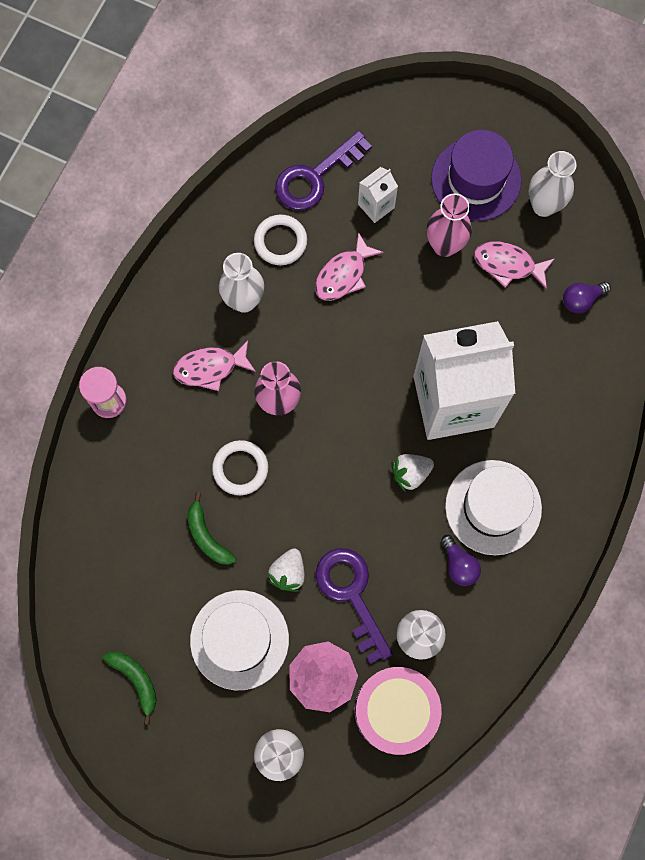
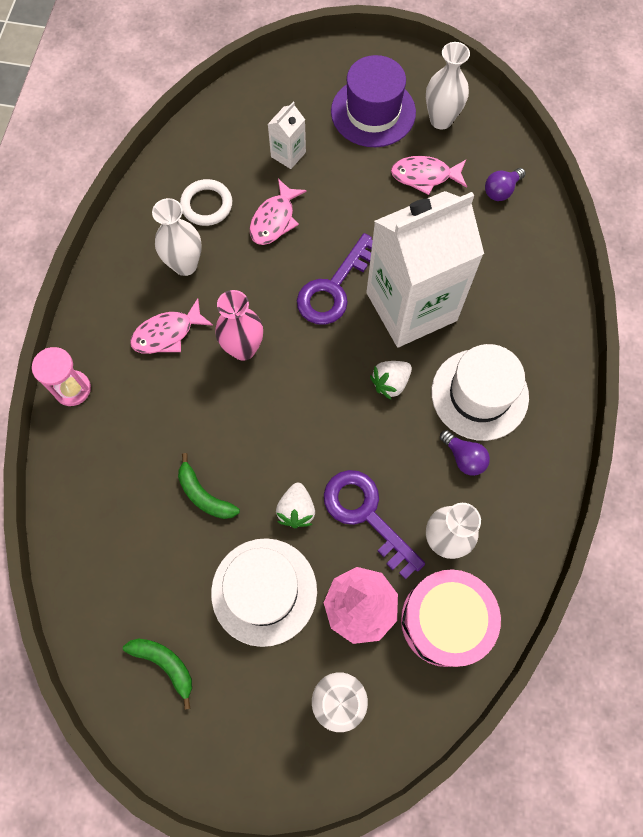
camera: 15 degrees left, 5 degrees down
white ring [212,440,268,495] -> none
purple key [275,130,372,210] -> purple key moved to [297,233,373,325]
pink vase [427,193,472,257] -> none

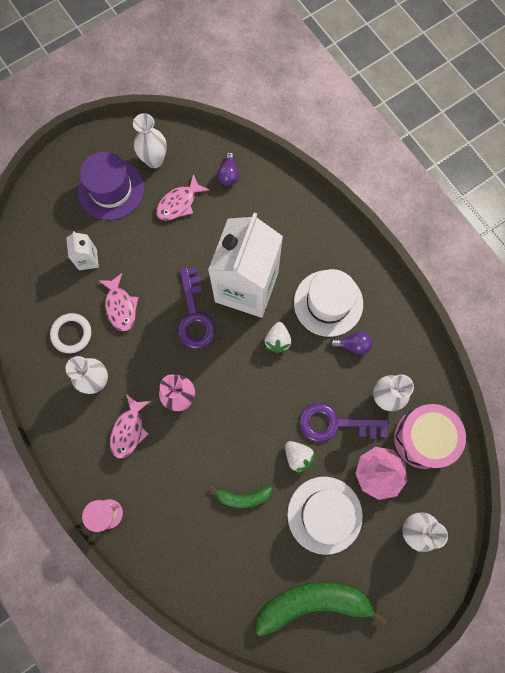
camera: 45 degrees left, 5 degrees up
green banana [123,639,192,710] -> green banana [256,582,388,636], size x2.00

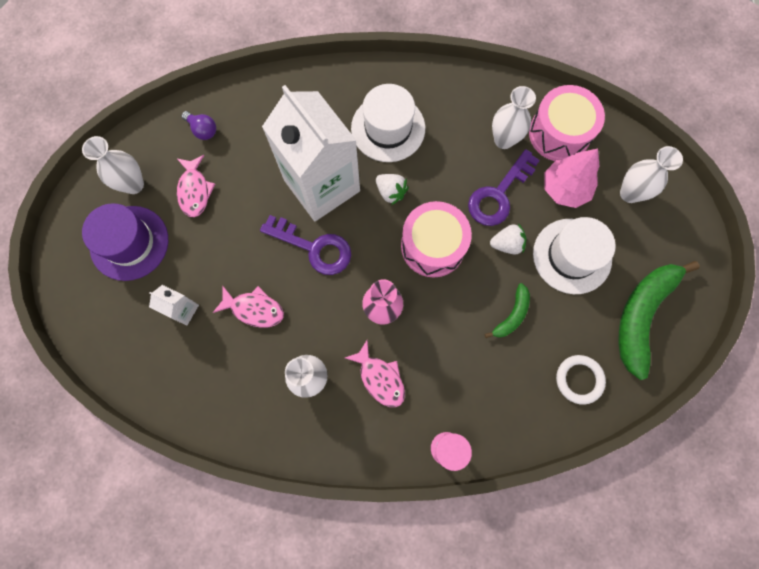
camera: 55 degrees left, 0 degrees up
white ring [50,313,91,353] -> white ring moved to [556,355,606,405]
purple light bulb [330,331,372,355] -> none
none -> pink drum [401,201,472,278]

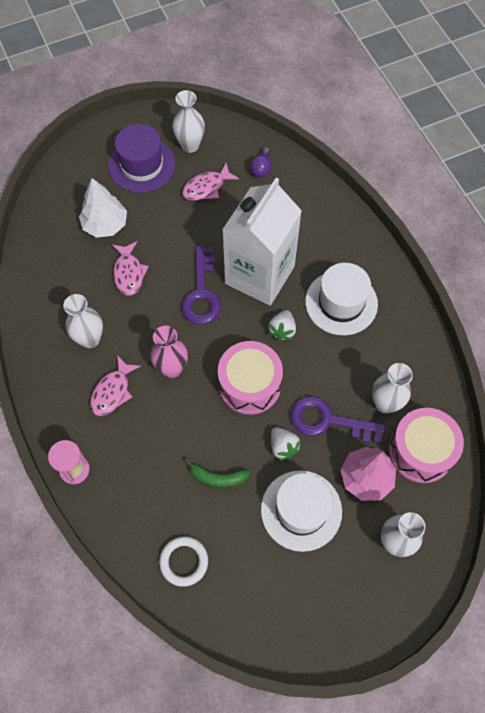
camera: 65 degrees right, 10 degrees down
white carton [149,285,199,326] -> white tree [79,178,127,238]
green banana [619,261,700,380] -> none

